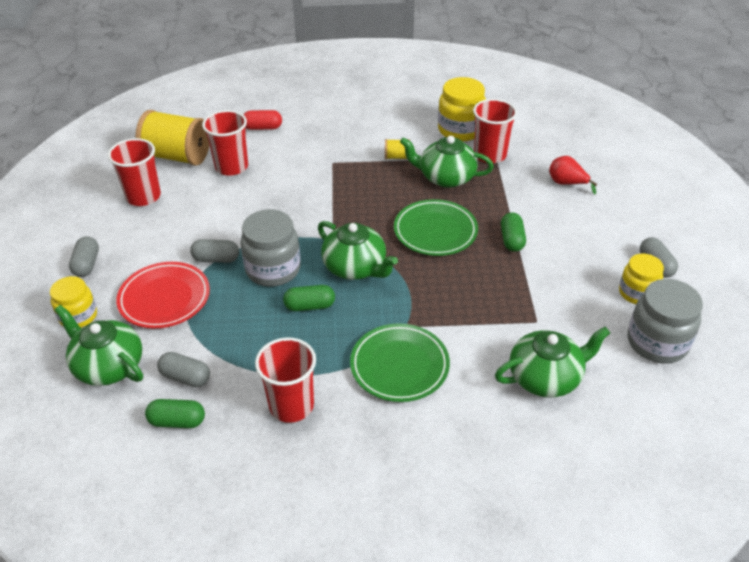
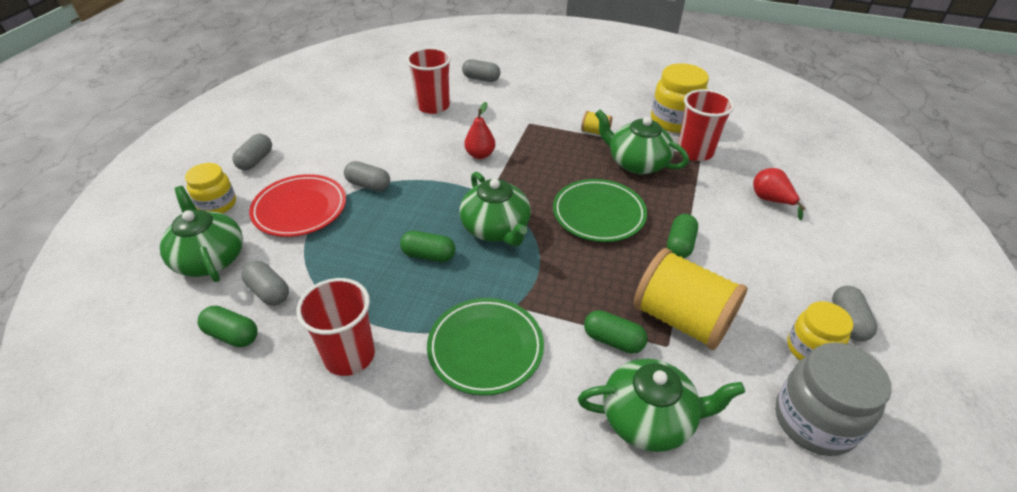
camera: 20 degrees right, 0 degrees up
red cup [108,138,161,206] -> none
yellow spool [135,110,209,166] -> yellow spool moved to [633,248,747,350]
grey jar [240,209,301,287] -> none
red capsule [243,110,282,130] -> grey capsule [462,59,500,82]
none -> red pear [464,102,495,159]
none -> green capsule [584,310,648,354]

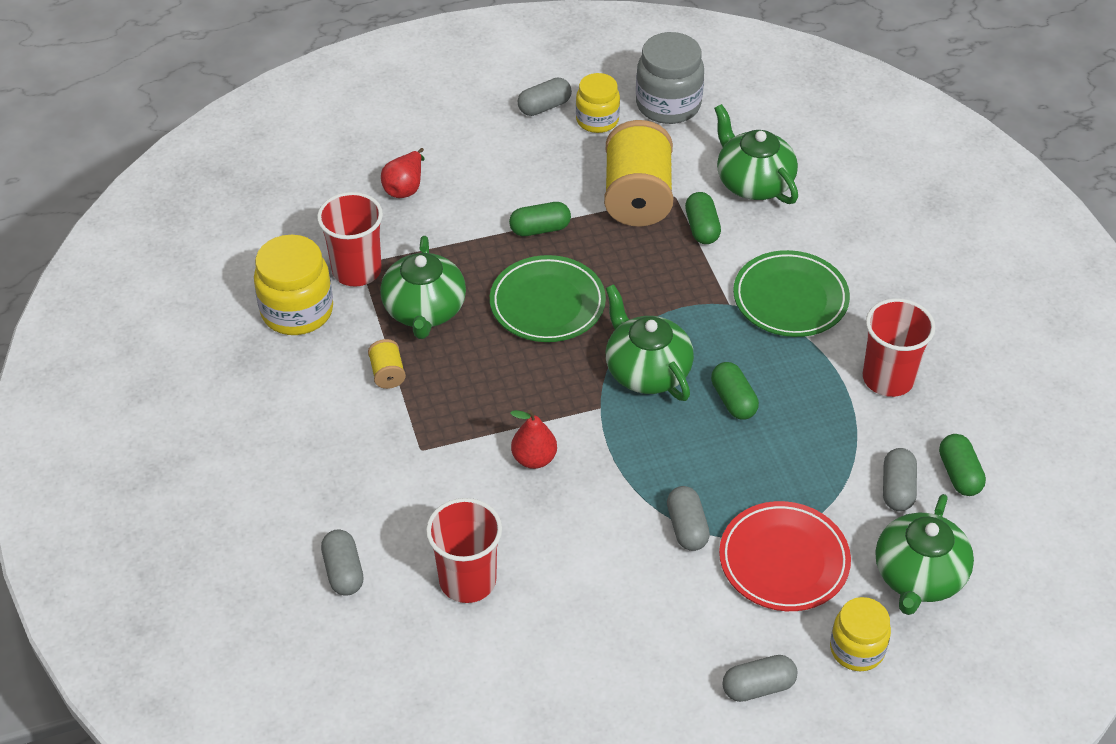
camera: 125 degrees left, 5 degrees up
green teapot [459,172,531,247] -> green teapot turned 60 degrees counterclockwise [606,285,694,401]

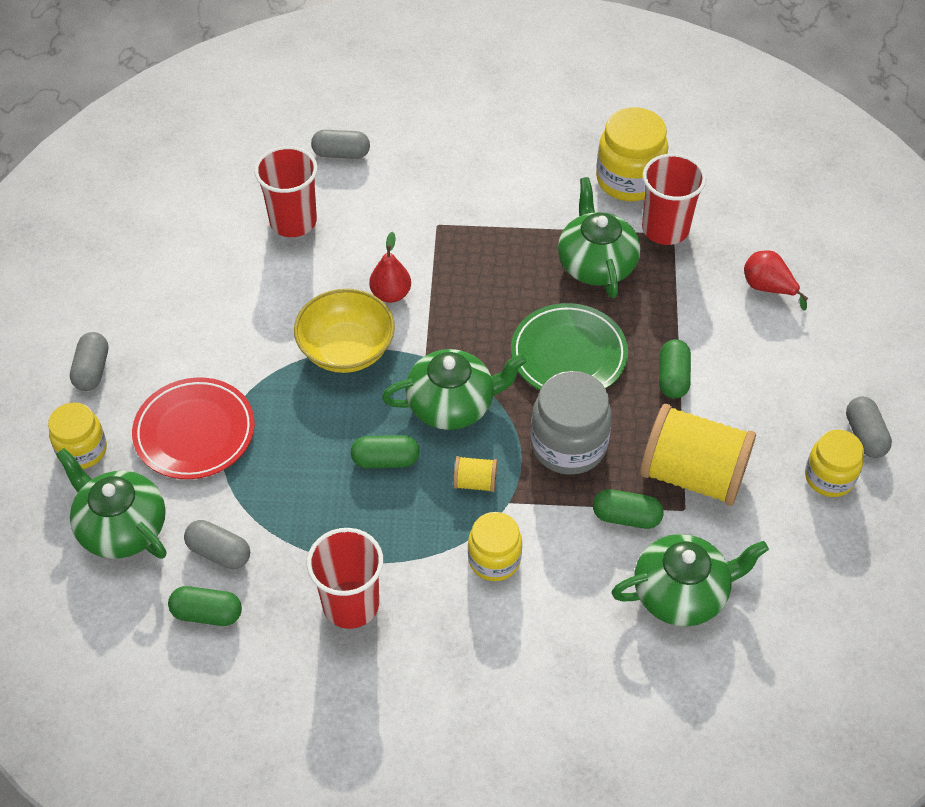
camera: 110 degrees right, 5 degrees up
yellow spool [368,339,406,389] -> yellow spool moved to [453,456,497,492]
green teapot [380,236,466,339] -> green teapot turned 60 degrees clockwise [558,177,640,298]
grey jar [636,32,704,124] -> grey jar moved to [531,371,612,475]
grey capsule [667,486,710,551] -> none
green plate [733,250,850,337] -> yellow jar [468,512,522,581]
none -> yellow bowl [294,289,395,373]

